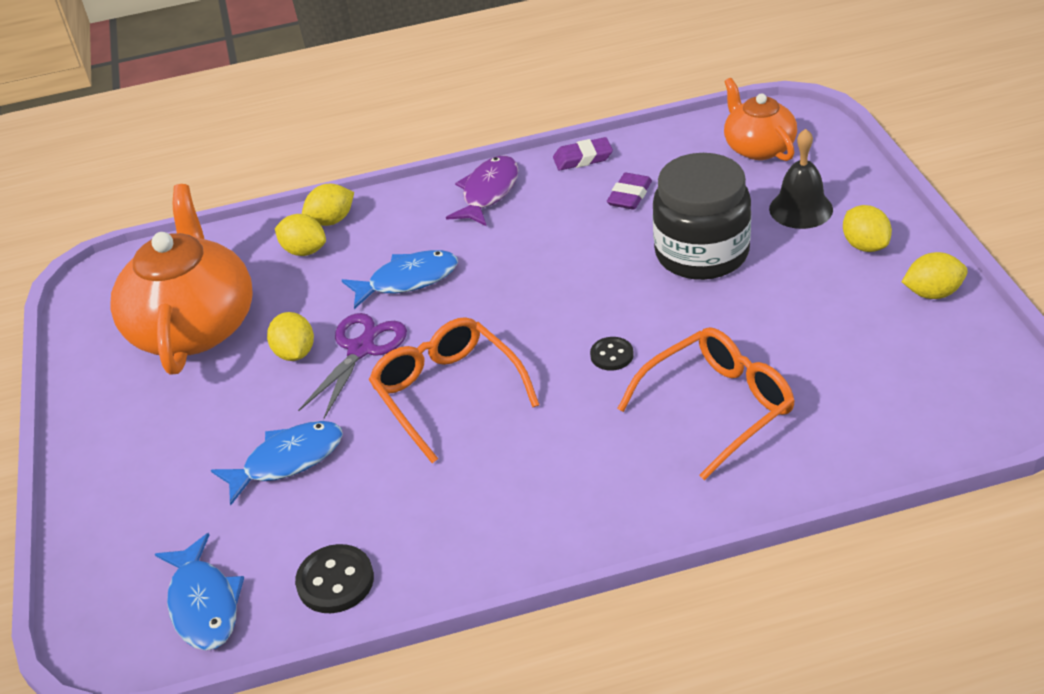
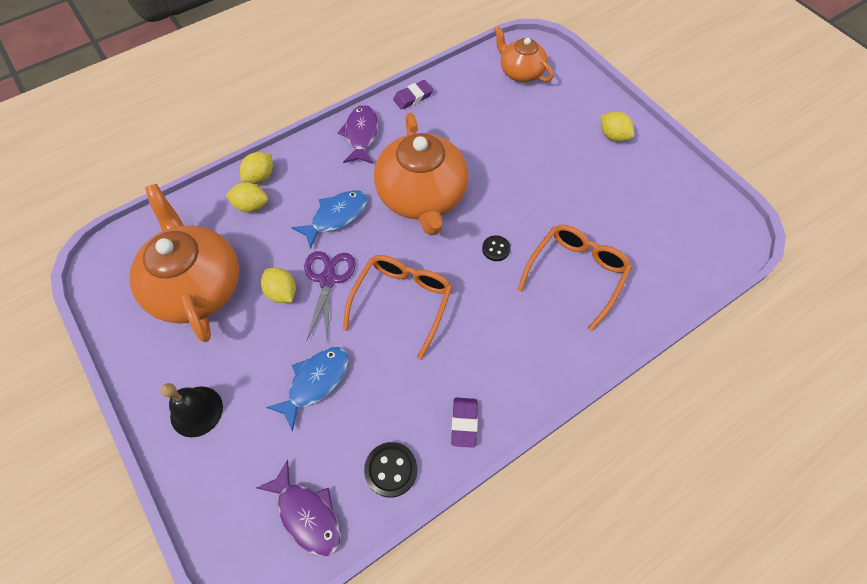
camera: 25 degrees left, 20 degrees up
blue fish [155,533,244,650] -> purple fish [256,459,341,557]
orange glasses [369,317,539,463] -> orange glasses turned 75 degrees clockwise [343,255,452,360]
purple eraser [607,173,652,210] -> purple eraser moved to [451,397,478,448]
black jar [653,153,751,280] -> none
black bell [769,129,833,229] -> black bell moved to [161,383,223,437]
yellow lemon [902,252,968,299] -> none
none -> orange teapot [374,113,469,236]

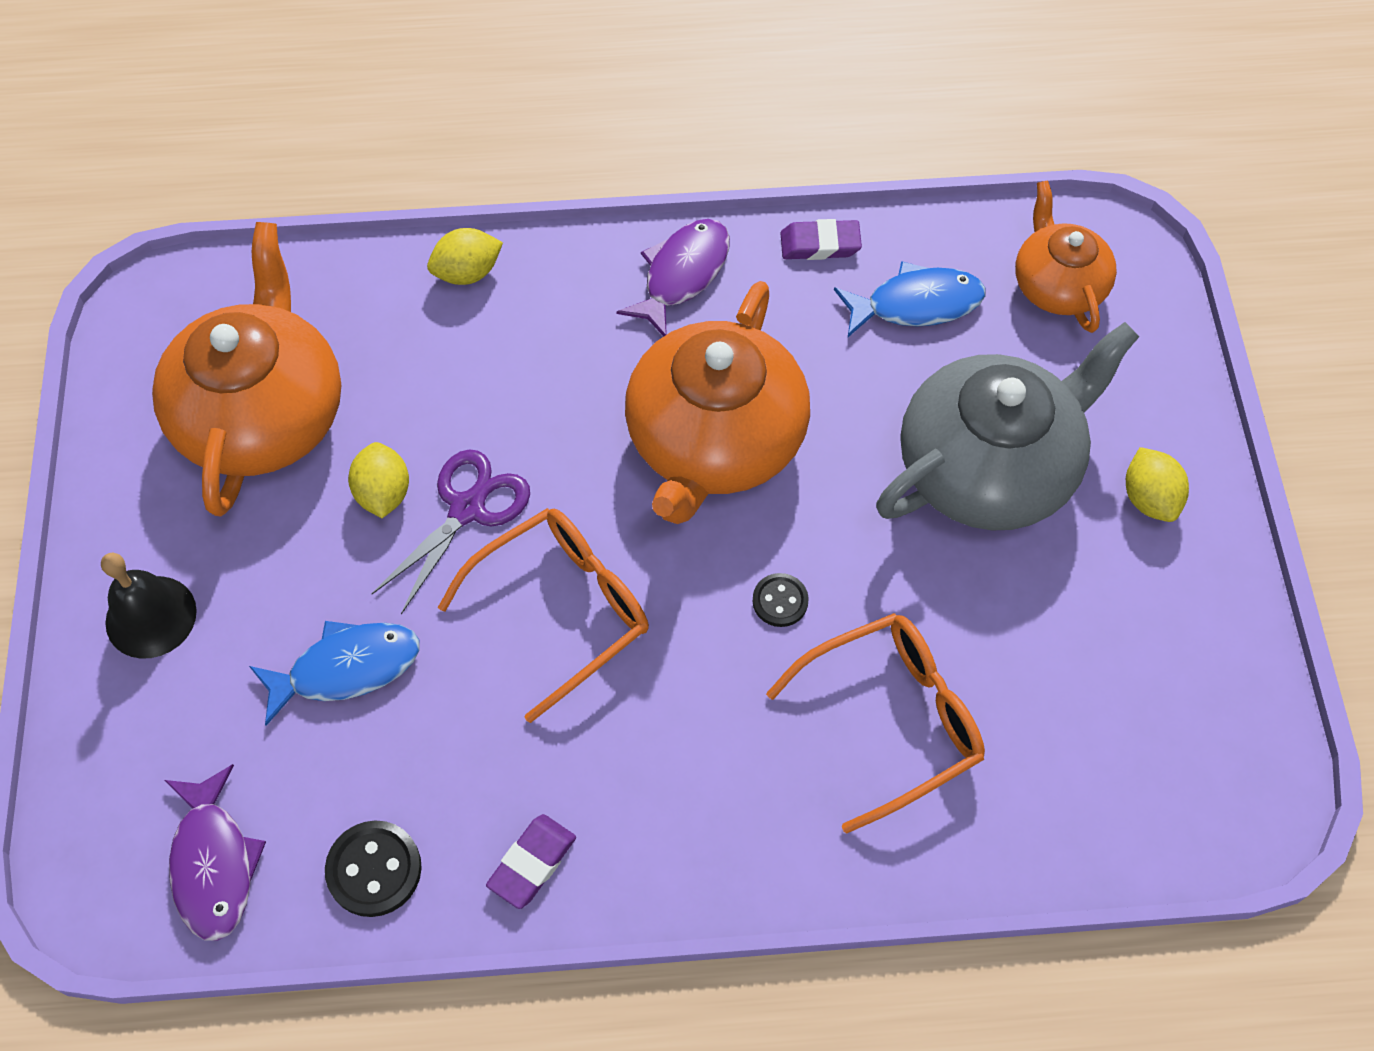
camera: 30 degrees right, 0 degrees up
yellow lemon [226,182,268,213] -> none
blue fish [291,190,368,249] -> blue fish moved to [834,261,985,337]
none -> grey teapot [876,322,1139,530]

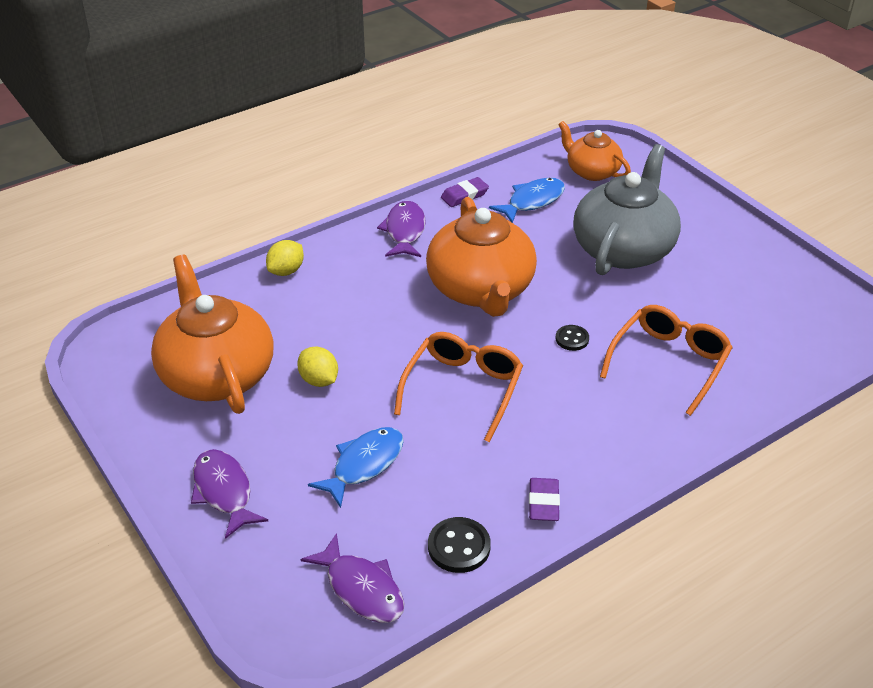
camera: 30 degrees left, 20 degrees down
black bell [101,553,197,659] -> purple fish [191,449,268,539]
purple scissors [372,449,530,614] -> none
yellow lemon [1126,447,1189,522] -> none

